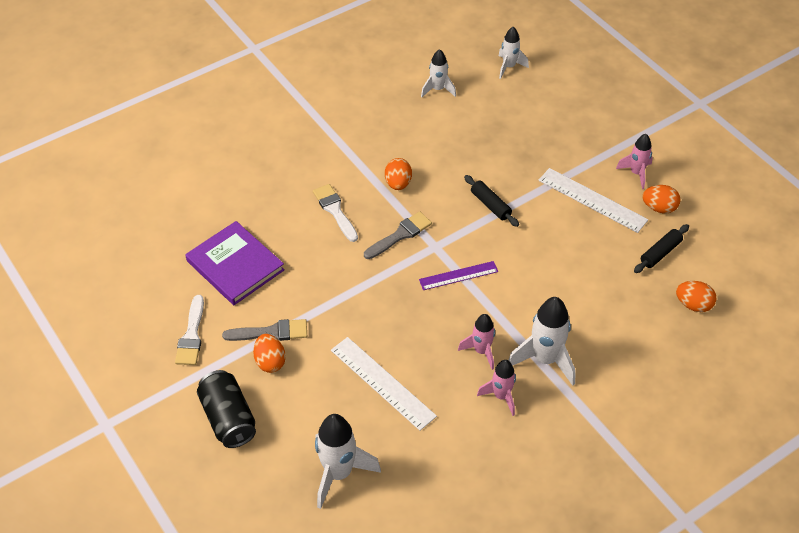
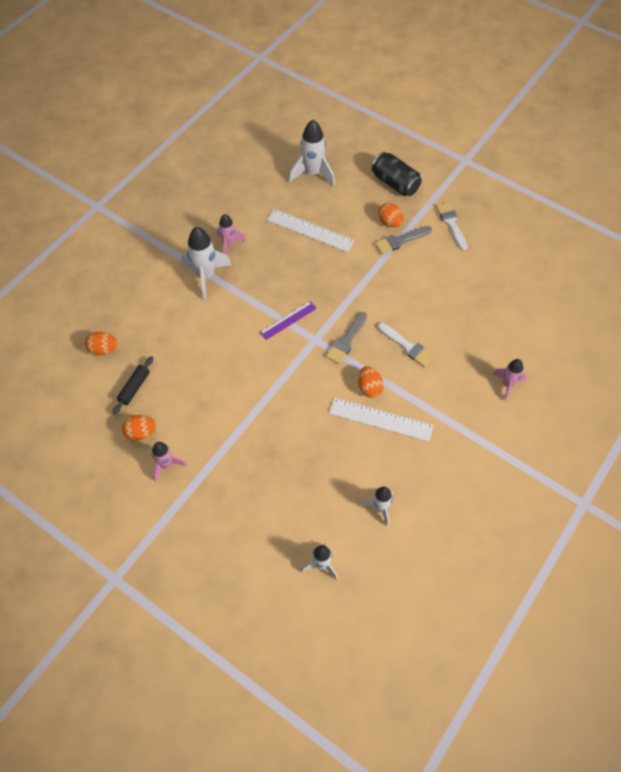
camera: 160 degrees right, 10 degrees up
purple book [185,221,285,305] -> none
pink rocket [458,314,495,370] -> pink rocket moved to [493,359,527,401]
black rolling pin [464,175,519,227] -> none
white ruler [538,168,648,233] -> white ruler moved to [329,398,434,441]

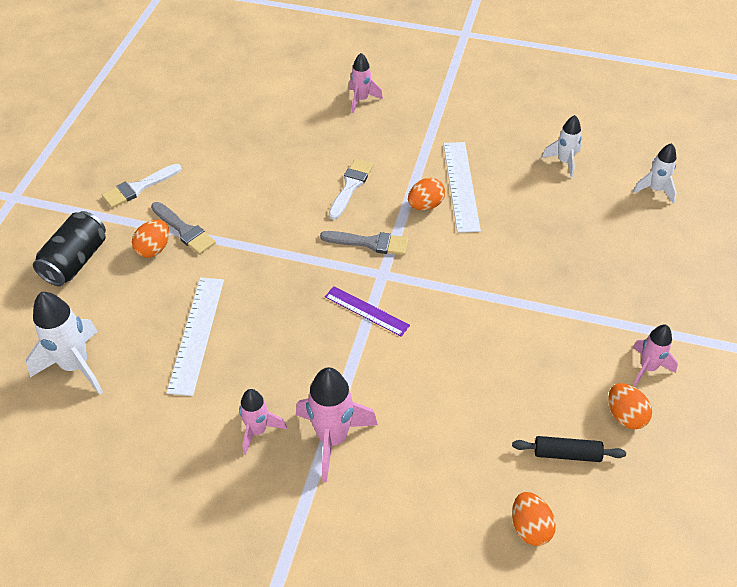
camera: 110 degrees left, 10 degrees down
white rocket [181,227,232,300] -> pink rocket [296,367,378,482]

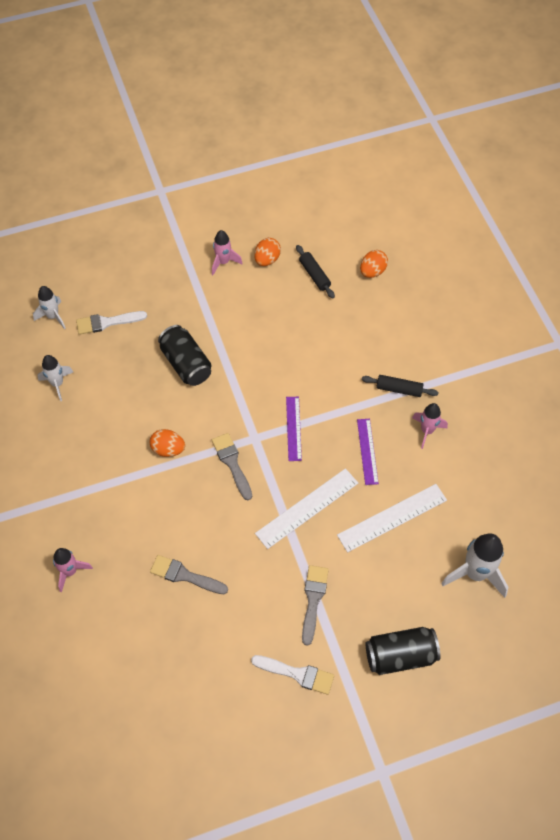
camera: 125 degrees left, 10 degrees up
orange egg [132,220,169,258] -> none
pink rocket [296,367,378,482] -> black rolling pin [362,375,438,397]
white brush [329,158,373,220] -> white brush moved to [76,311,147,335]
white ruler [444,142,481,233] -> white ruler moved to [255,468,358,549]
none -> grey brush [150,555,228,594]
none -> black can [158,325,211,386]
none -> purple ruler [357,419,379,485]

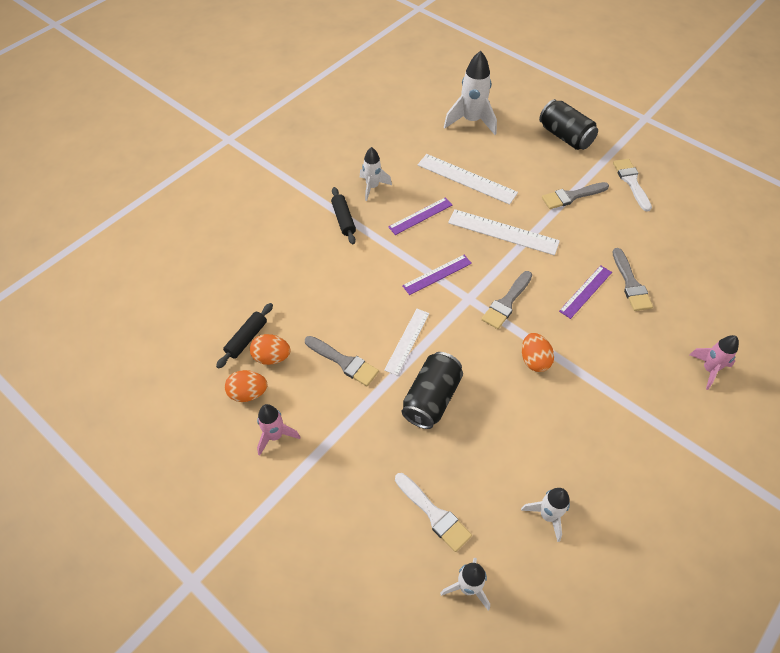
camera: 120 degrees left, 5 degrees down
orange egg [360,250,388,278] -> orange egg moved to [250,334,290,365]
pink rocket [412,403,448,449] -> white rocket [360,147,392,201]
none -> grey brush [305,336,379,386]
none -> white ruler [384,309,430,376]
none -> purple ruler [559,265,612,319]

